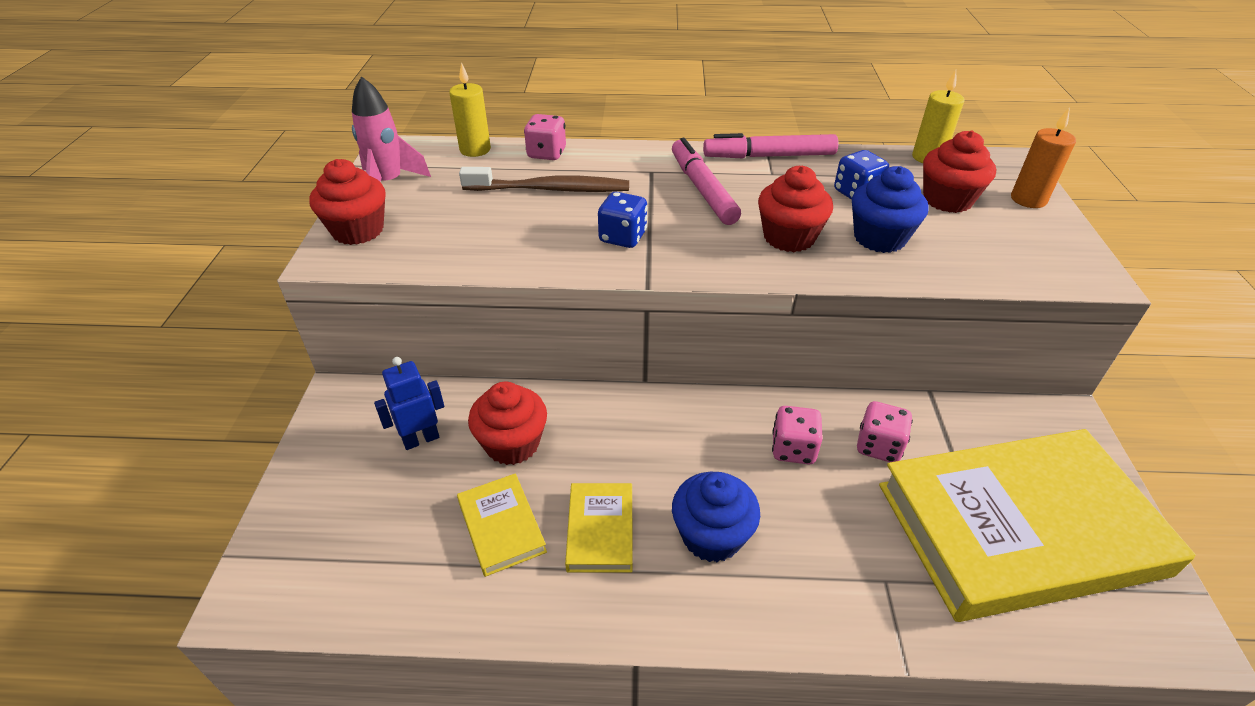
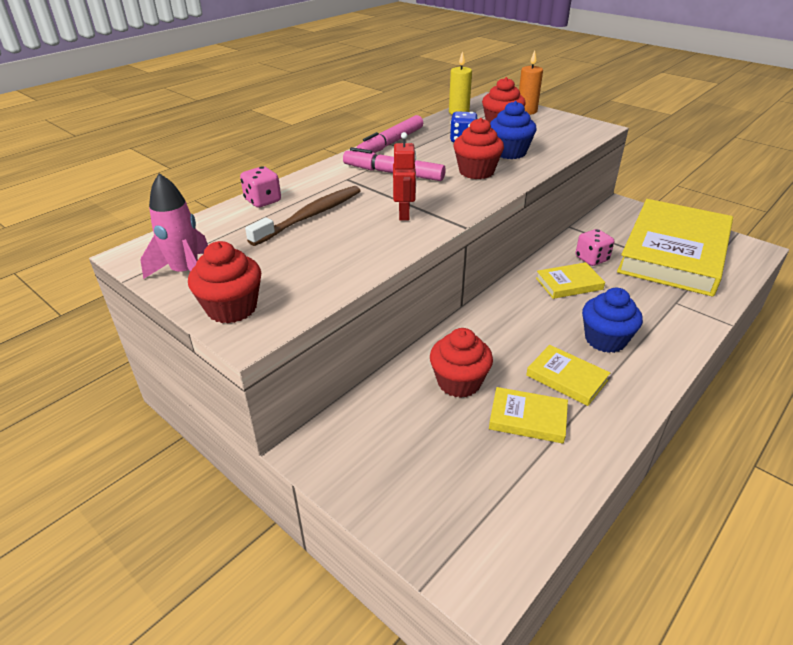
camera: 50 degrees left, 5 degrees down
blue robot [374,357,444,450] -> none
yellow candle [449,62,491,157] -> none
blue dice [598,192,647,248] -> red robot [393,132,416,221]
pink dice [772,406,823,464] -> yellow book [536,262,605,299]

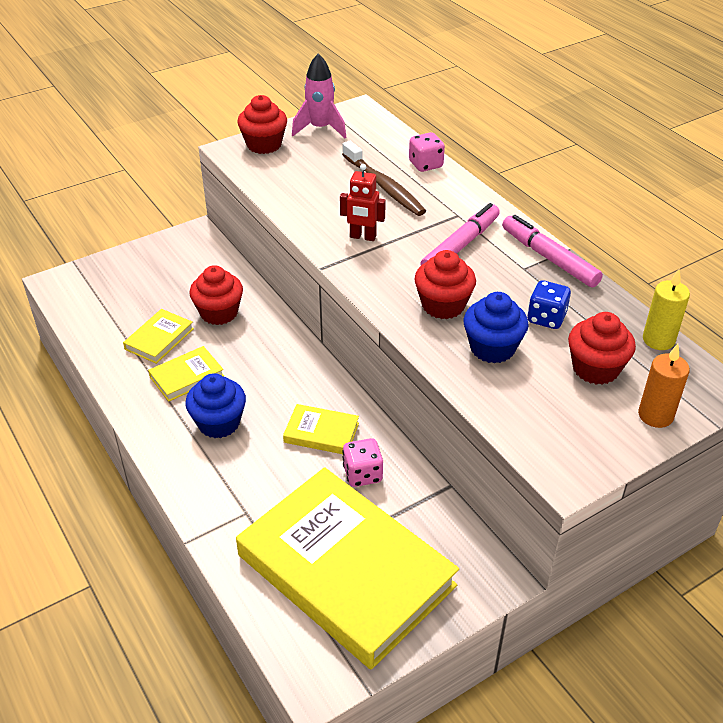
camera: 105 degrees right, 5 degrees up
yellow book [536,262,605,299] -> yellow book turned 75 degrees counterclockwise [283,404,359,454]

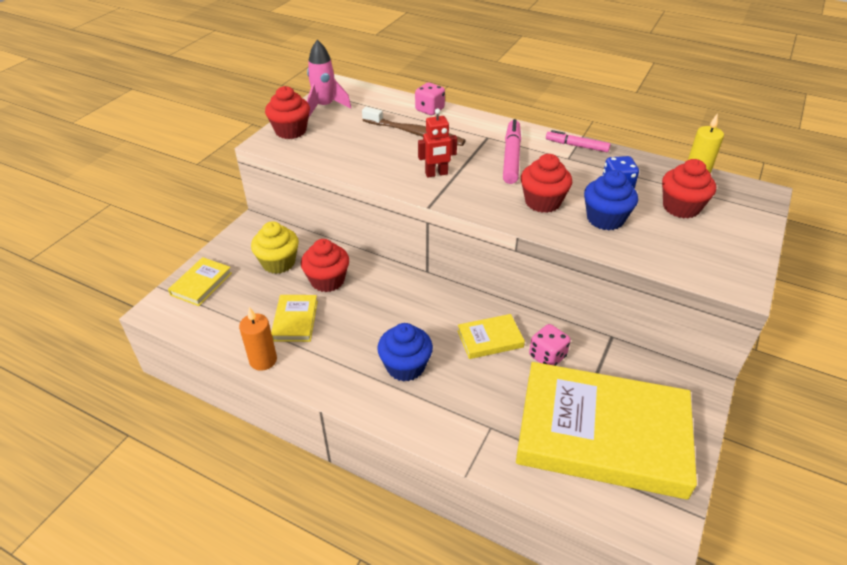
camera: 30 degrees left, 0 degrees up
yellow book [148,346,224,402] -> yellow book moved to [168,257,232,306]
pink marker [502,215,603,288] -> pink marker [546,130,611,152], size x0.66
orange candle [638,344,690,428] -> orange candle moved to [239,307,277,371]
none -> yellow cupcake [251,221,299,274]

